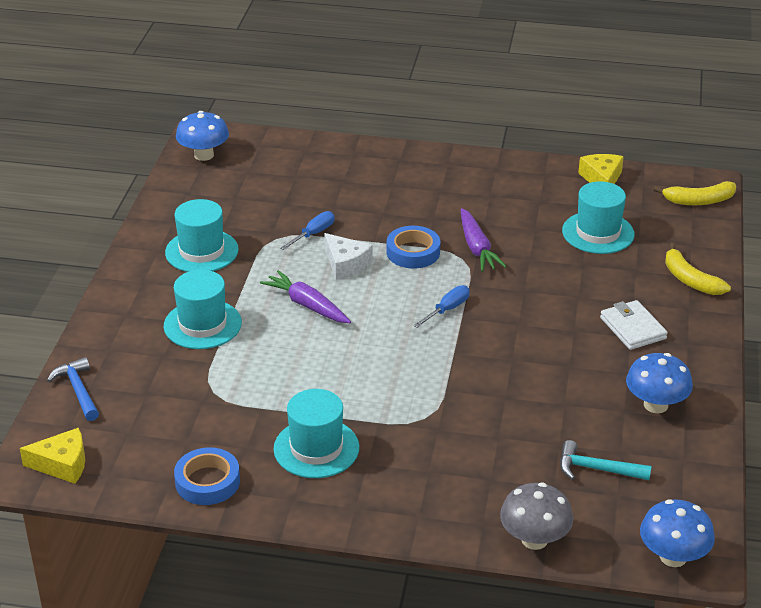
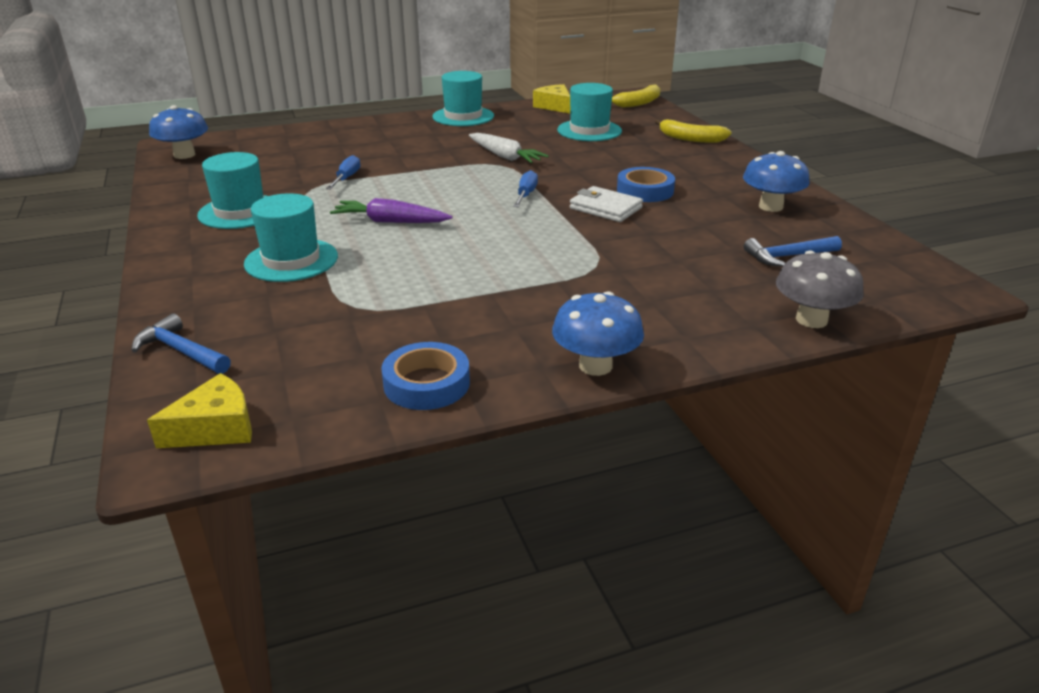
camera: 30 degrees left, 5 degrees down
turquoise hat [273,389,359,478] -> turquoise hat moved to [433,71,494,126]
white cheese [324,233,373,280] -> none
blue tape [387,226,440,268] -> blue tape moved to [617,167,675,202]
purple carrot [461,208,507,272] -> white carrot [469,133,549,163]
turquoise hammer [560,440,652,480] -> blue hammer [744,236,842,267]
white wallet [600,300,668,350] -> white wallet moved to [570,186,643,222]
blue mushroom [640,499,715,567] -> blue mushroom moved to [552,291,644,376]

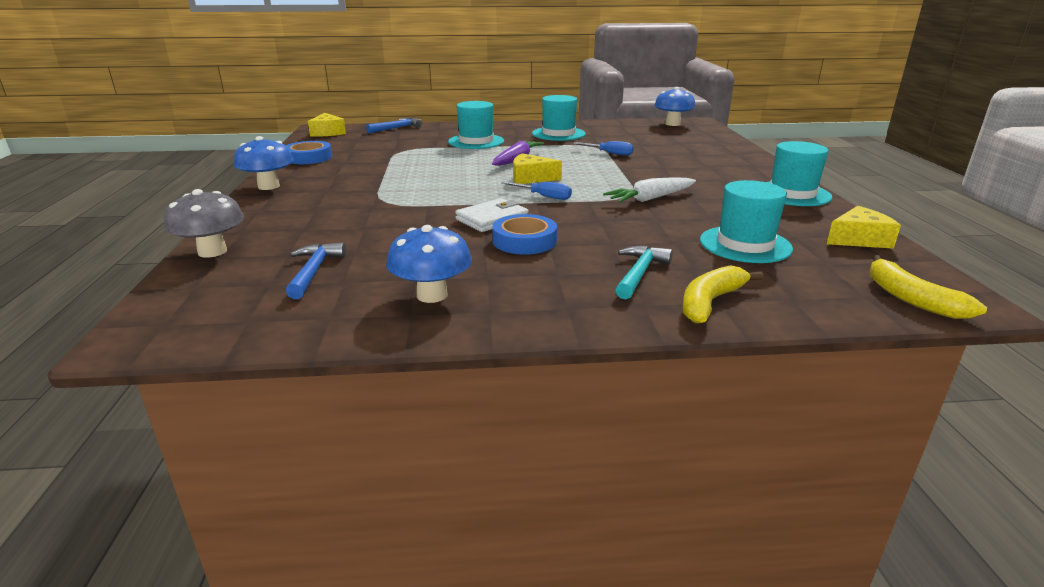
camera: 105 degrees right, 5 degrees down
none -> yellow cheese [513,153,562,184]
none -> turquoise hammer [616,246,673,299]

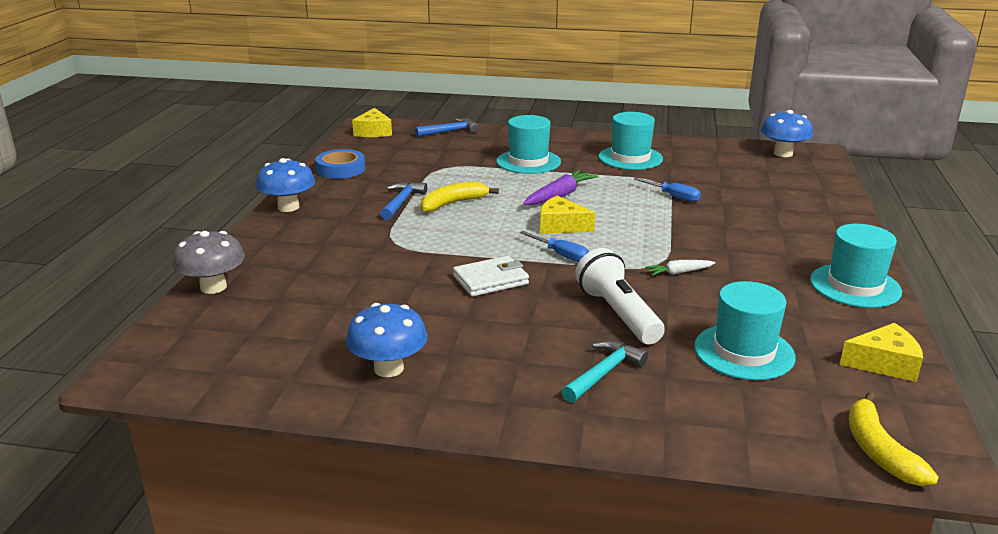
camera: 15 degrees right, 0 degrees up
blue hammer [286,242,346,299] -> blue hammer moved to [380,182,427,220]
blue tape [492,214,557,255] -> none
white carrot [603,178,696,203] -> white carrot [645,260,716,276], size x0.59
yellow banana [682,265,763,323] -> yellow banana moved to [421,181,499,212]
none -> white flashlight [575,248,665,344]

